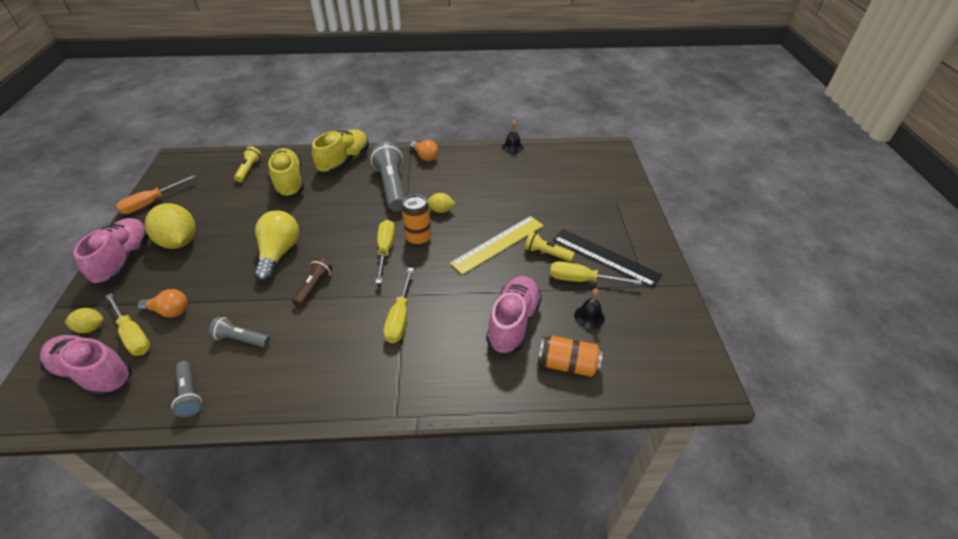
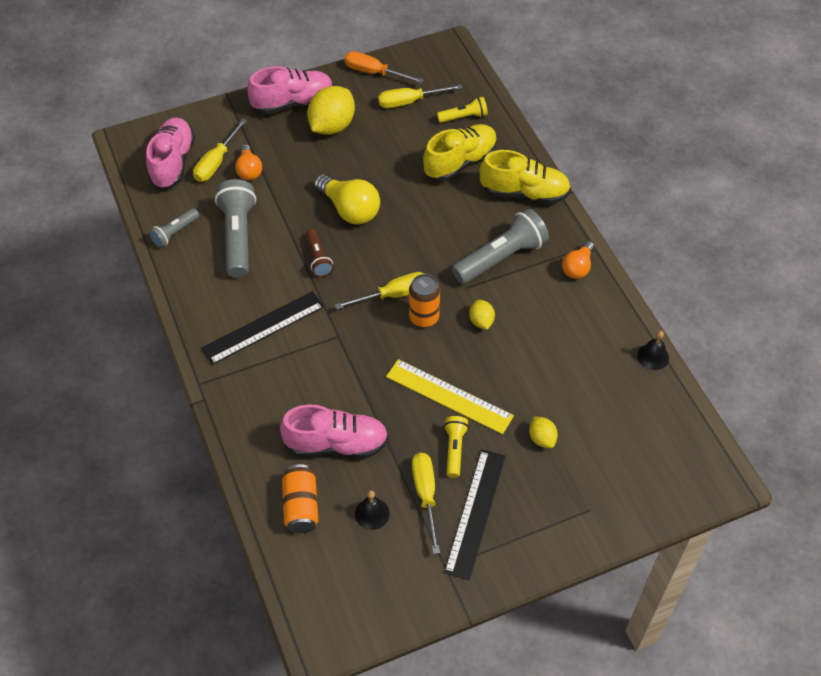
camera: 70 degrees right, 10 degrees up
yellow lemon [65,308,104,333] -> yellow lemon moved to [529,416,558,448]
grey flashlight [209,317,270,347] -> grey flashlight [215,179,256,278], size x1.86
yellow light bulb [254,210,299,282] -> yellow light bulb turned 60 degrees clockwise [314,174,380,224]
brown flashlight [292,258,332,307] -> brown flashlight turned 75 degrees clockwise [306,229,333,277]
yellow screwdriver [384,268,414,343] -> yellow screwdriver moved to [378,84,462,108]
none -> black ruler [201,291,324,365]

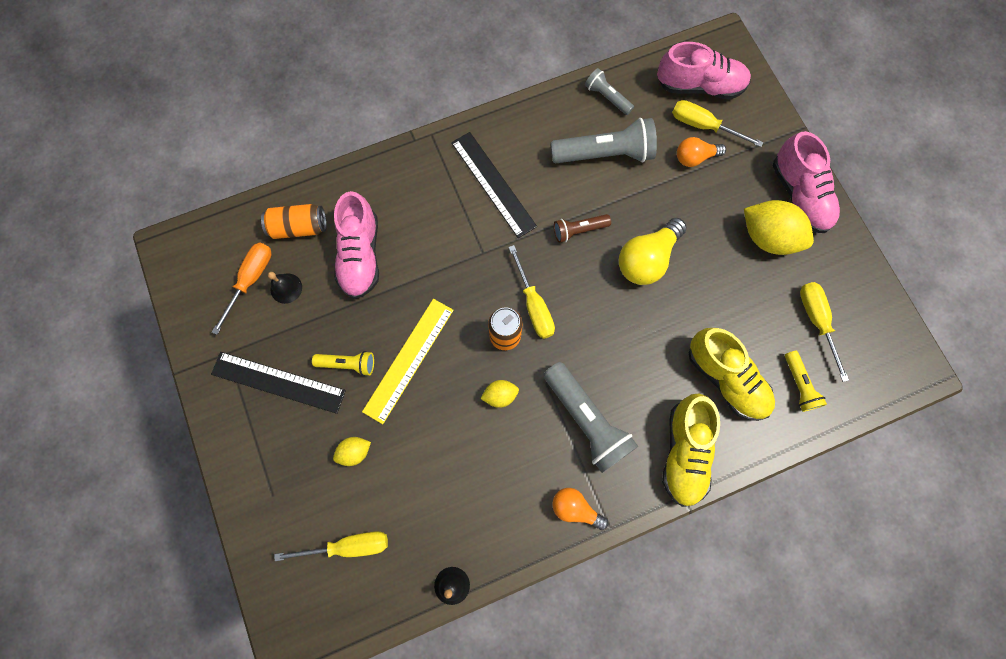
camera: 90 degrees right, 20 degrees up
orange screwdriver [344,51,424,83] -> orange screwdriver moved to [212,242,272,335]
yellow screwdriver [412,453,440,554] -> yellow screwdriver moved to [274,531,388,561]

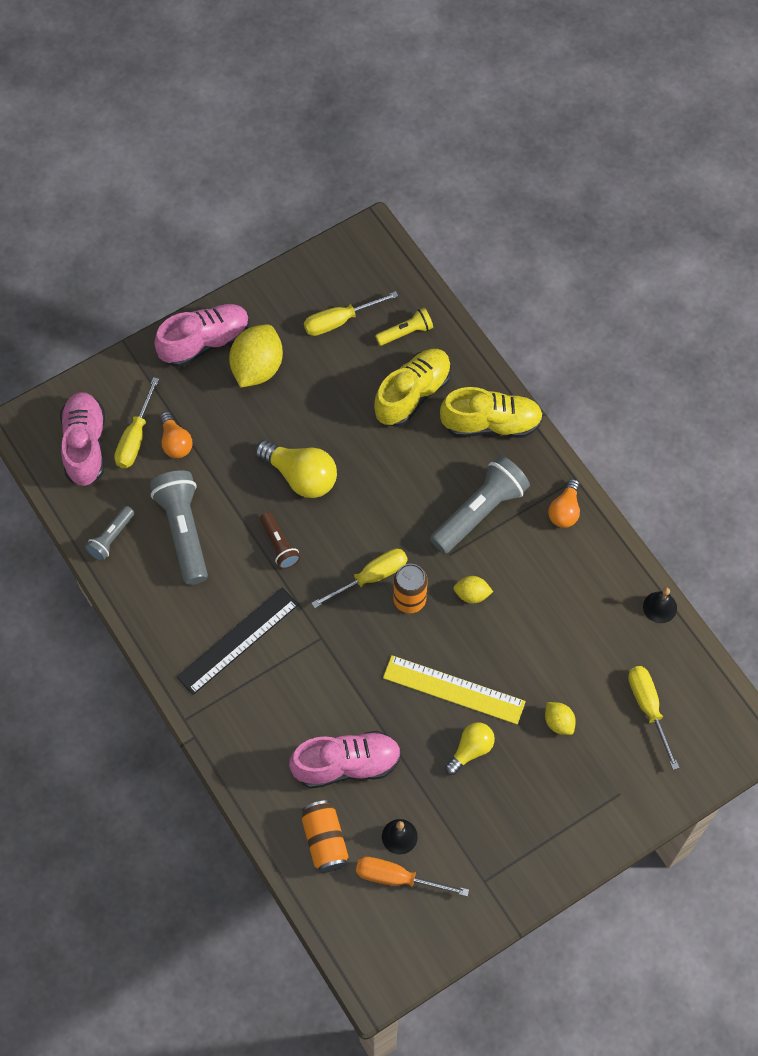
camera: 100 degrees left, 10 degrees down
black ruler [211,352,346,414] -> none
yellow flashlight [312,351,374,376] -> yellow light bulb [445,722,495,775]
yellow lemon [480,380,519,408] -> yellow lemon turned 60 degrees counterclockwise [453,576,493,603]

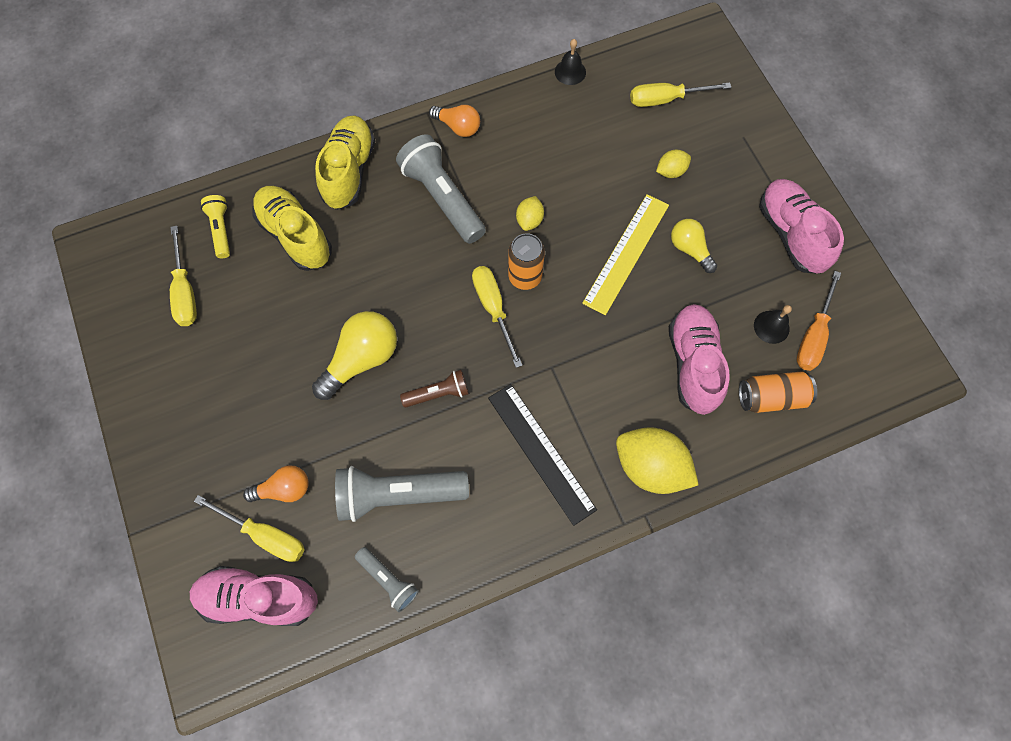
camera: 80 degrees left, 5 degrees up
pink shoe [154,304,250,367] -> pink shoe moved to [759,179,844,274]
yellow lemon [229,324,283,388] -> yellow lemon moved to [616,427,699,494]

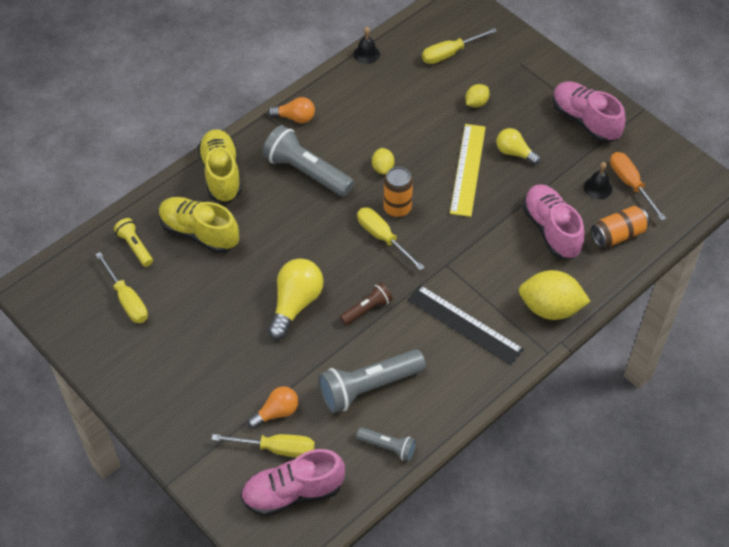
camera: 20 degrees left, 15 degrees down
orange screwdriver [797,271,841,371] -> orange screwdriver turned 150 degrees clockwise [610,152,666,221]

